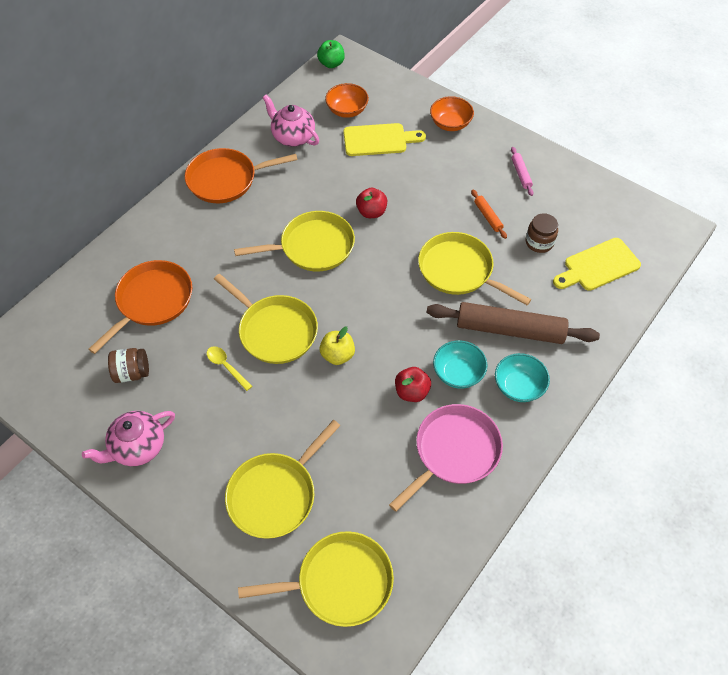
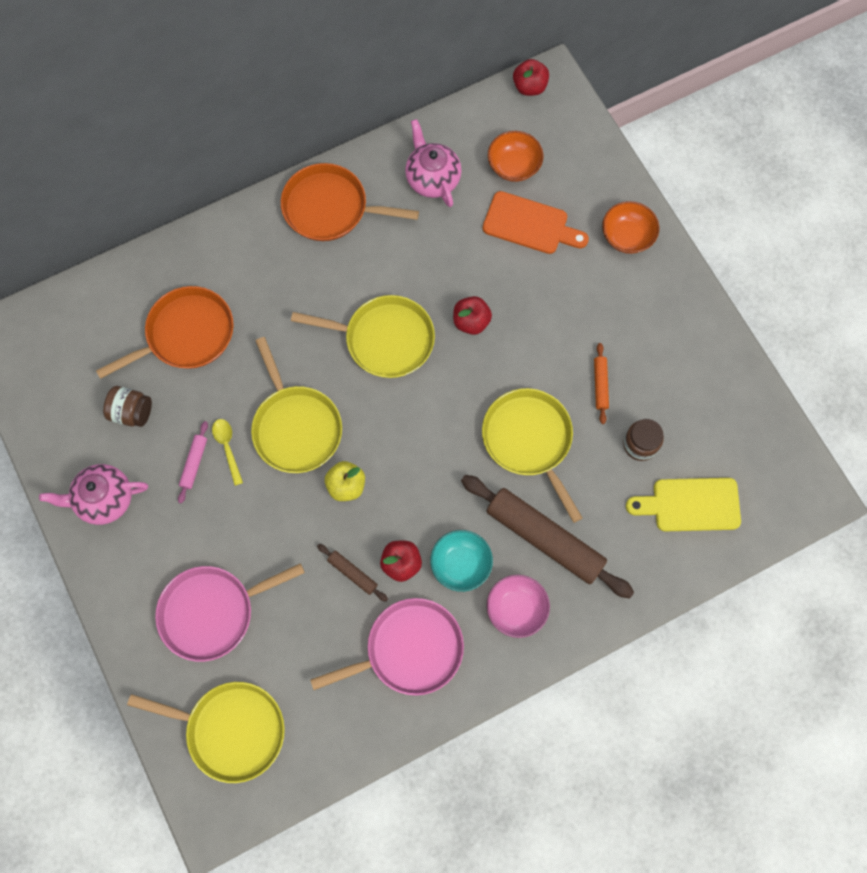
camera: 25 degrees right, 15 degrees up
yellow pan [225,420,340,539] -> pink pan [155,563,305,662]
green apple [317,40,345,68] -> red apple [513,59,549,96]
yellow cutting board [343,123,426,156] -> orange cutting board [483,191,589,254]
turquoise bowl [495,353,550,402] -> pink bowl [487,575,550,638]
pink rolling pin [511,147,534,196] -> pink rolling pin moved to [178,421,208,504]
none -> brown rolling pin [317,544,388,602]

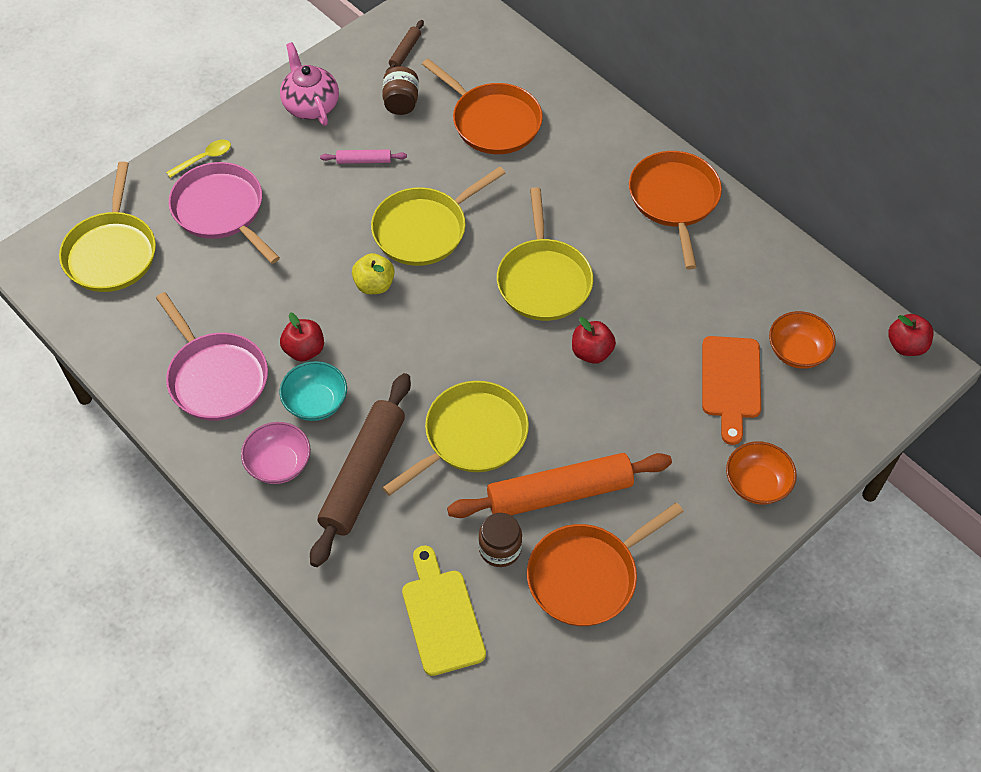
camera: 75 degrees right, 15 degrees down
yellow spoon [212,419,243,486] -> yellow spoon moved to [166,140,231,178]
brown rolling pin [317,544,388,602] -> brown rolling pin moved to [386,20,424,72]
pink teapot [405,119,462,207] -> none
orange rolling pin [594,343,609,424] -> orange rolling pin [447,453,672,518], size x2.28
none -> orange pan [527,503,684,626]

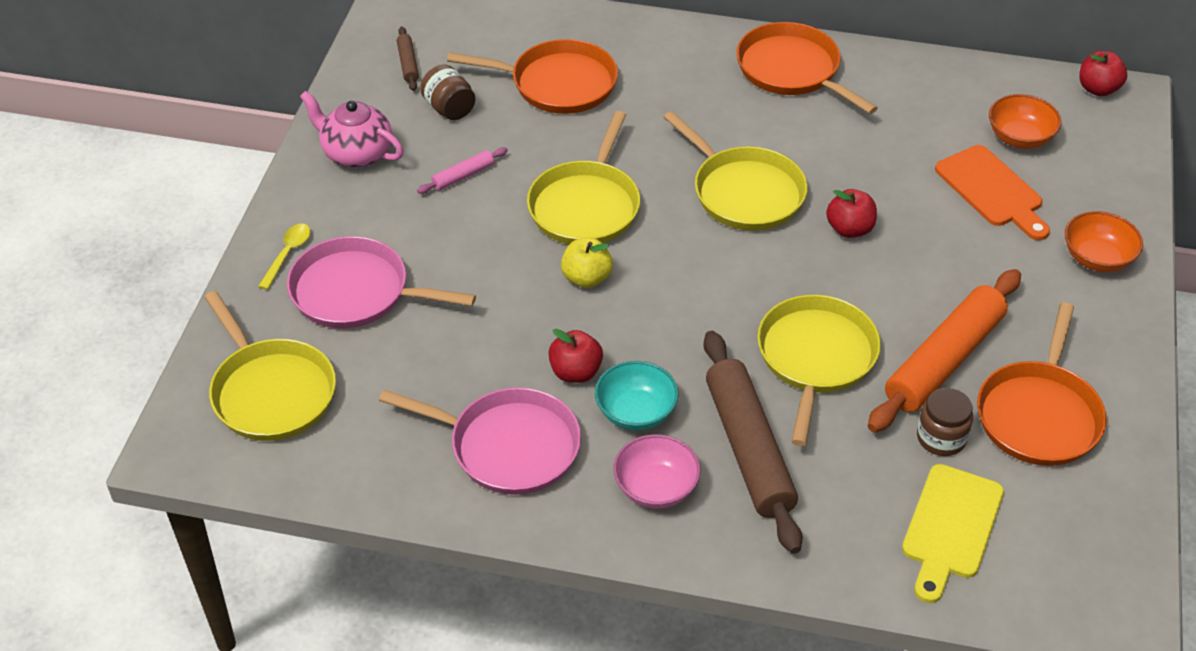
camera: 35 degrees left, 10 degrees down
yellow cutting board [402,545,486,676] -> yellow cutting board turned 105 degrees counterclockwise [902,464,1004,603]

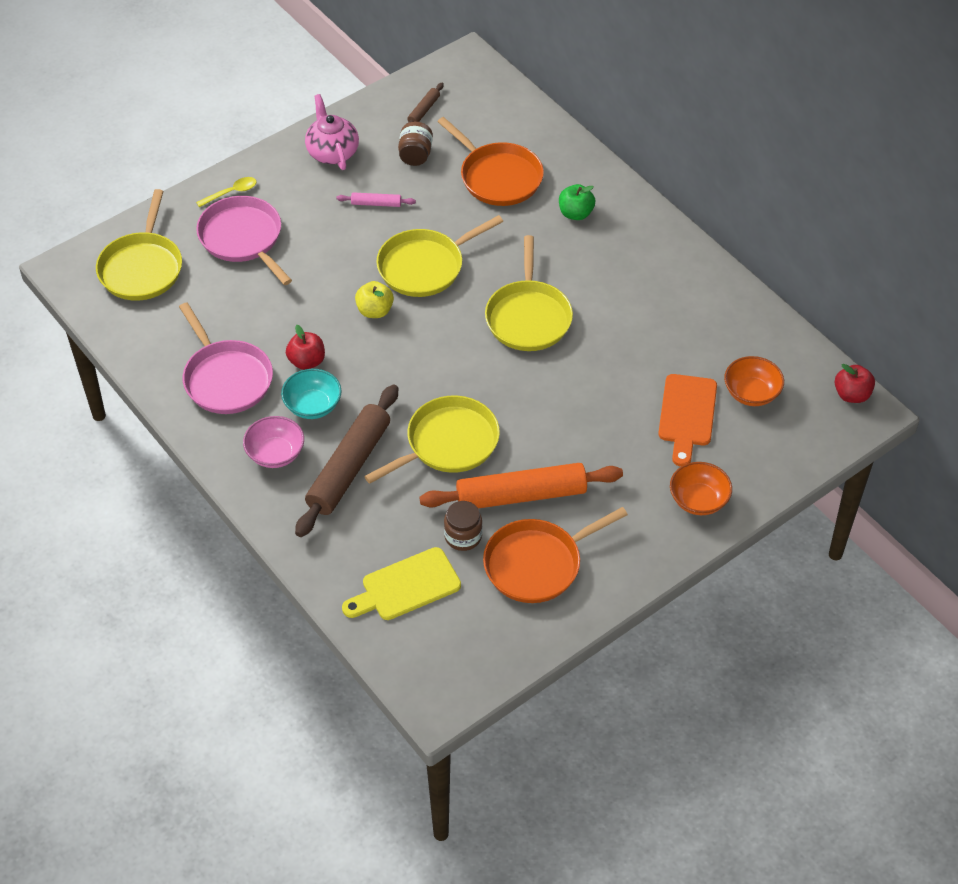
camera: 40 degrees right, 5 degrees up
orange pan [736,22,878,114] -> none
red apple [826,189,877,238] -> none
none -> green apple [559,184,595,220]

